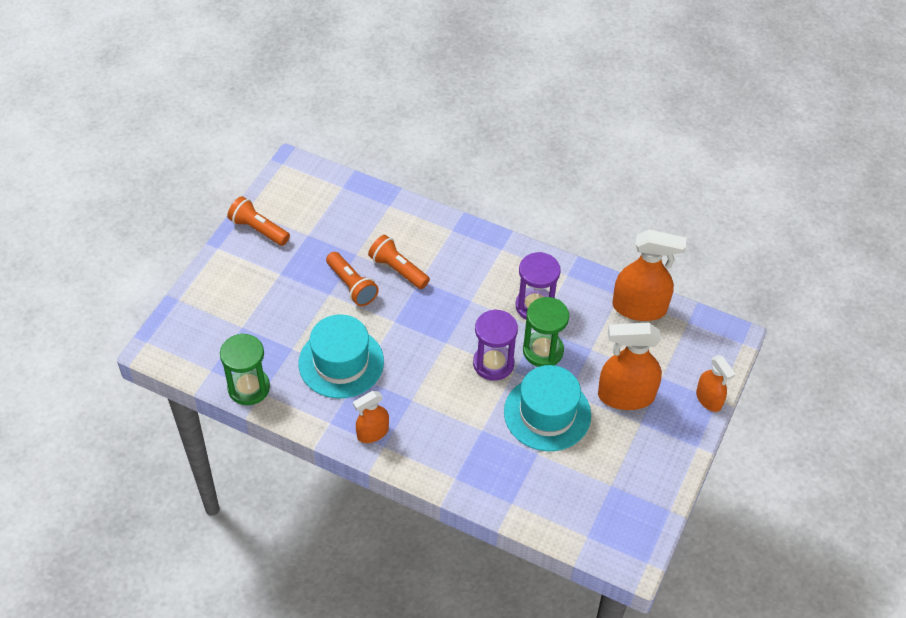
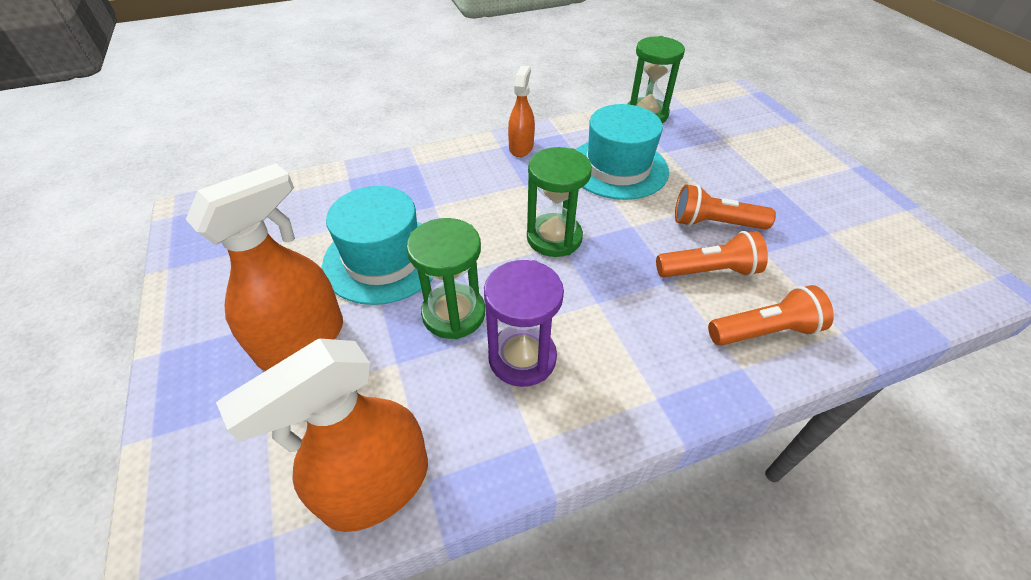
camera: 135 degrees right, 5 degrees down
orange flashlight [227,196,290,246] -> orange flashlight moved to [708,285,834,346]
purple hourglass [473,309,518,381] -> none
orange spray bottle [696,355,736,412] -> none
none -> green hourglass [527,147,592,257]

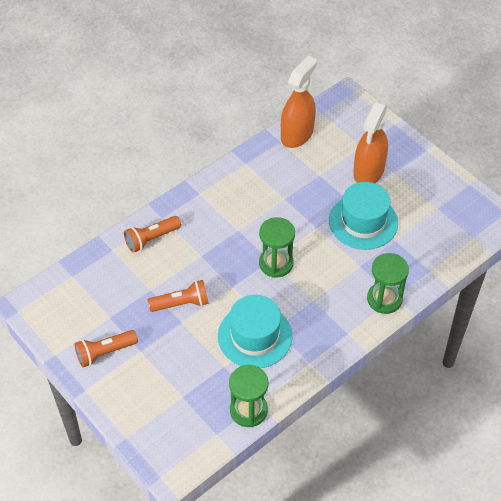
camera: 160 degrees right, 5 degrees up
green hourglass [406,218,485,339] -> green hourglass moved to [367,253,409,314]
purple hourglass [484,260,564,387] -> none
orange spray bottle [508,65,535,157] -> none
orange flashlight [656,231,768,277] -> orange flashlight moved to [75,330,138,367]

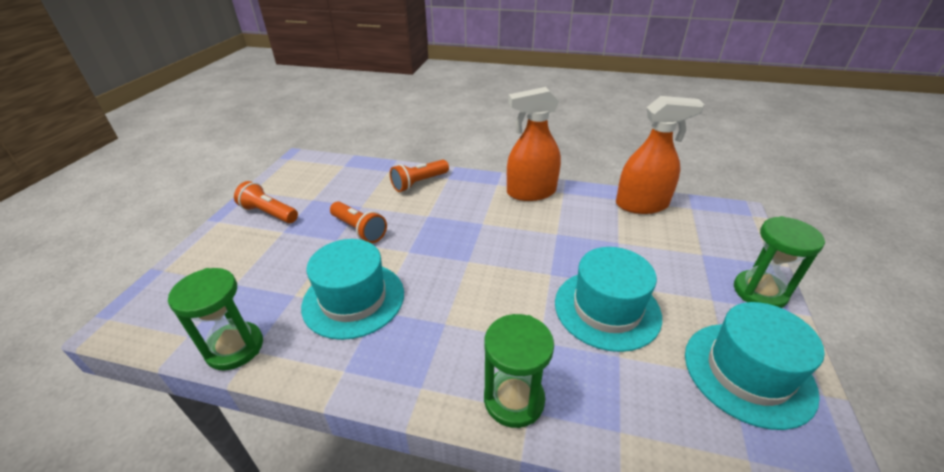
camera: 55 degrees right, 15 degrees down
orange flashlight [124,216,181,253] -> orange flashlight turned 60 degrees counterclockwise [390,160,449,192]
green hourglass [259,217,295,278] -> green hourglass moved to [734,216,825,308]
orange spray bottle [353,102,388,183] -> orange spray bottle moved to [507,87,561,201]
none -> turquoise hat [685,302,825,430]

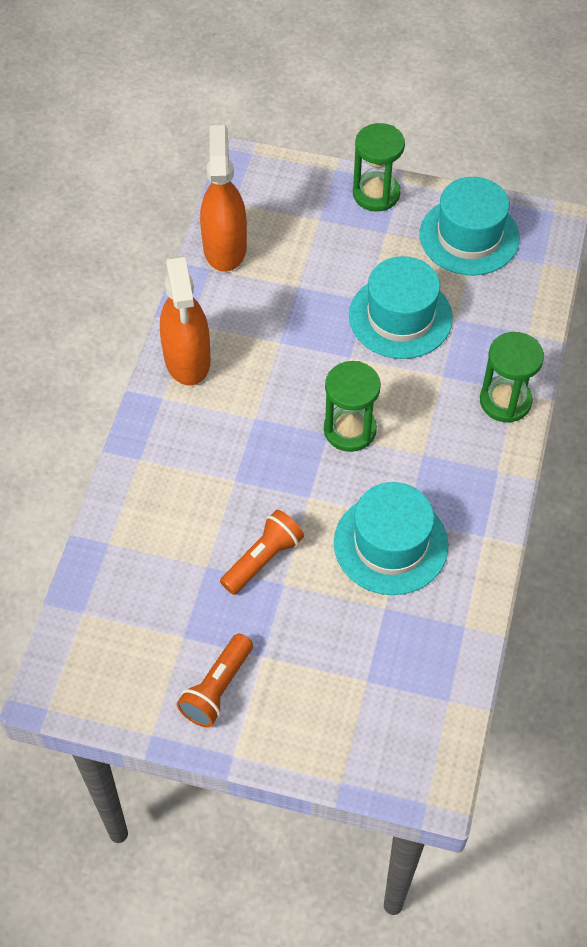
camera: 90 degrees left, 20 degrees up
green hourglass [168,268,263,370] -> green hourglass moved to [324,361,381,452]
orange flashlight [390,160,449,192] -> none

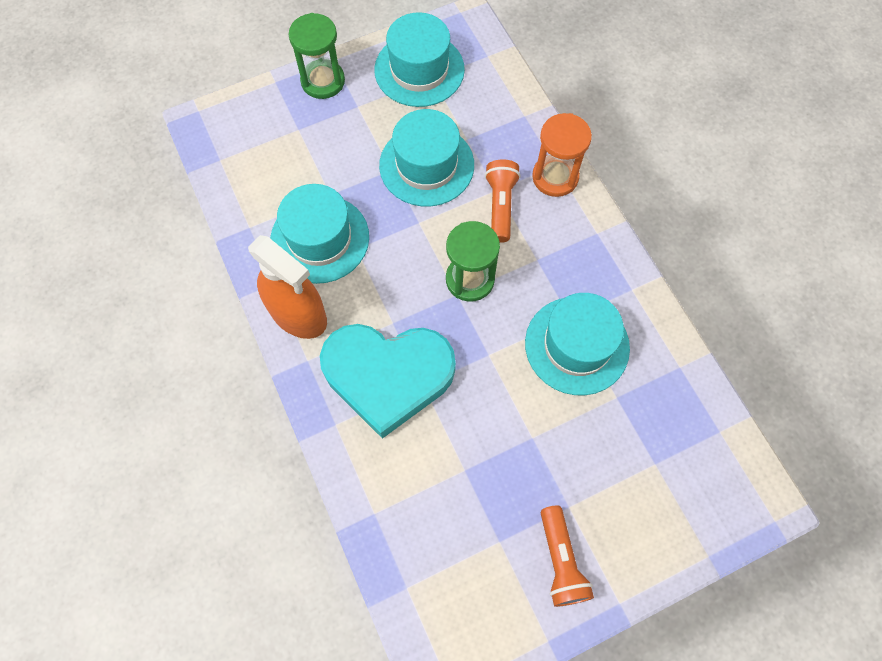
camera: 40 degrees left, 10 degrees up
orange spray bottle [200,125,247,272] -> none
orange flashlight [220,510,304,595] -> orange flashlight moved to [485,160,521,243]
green hourglass [480,332,544,423] -> orange hourglass [532,113,592,197]
none -> turquoise hat [270,184,369,284]
none -> turquoise heart [320,324,456,439]

